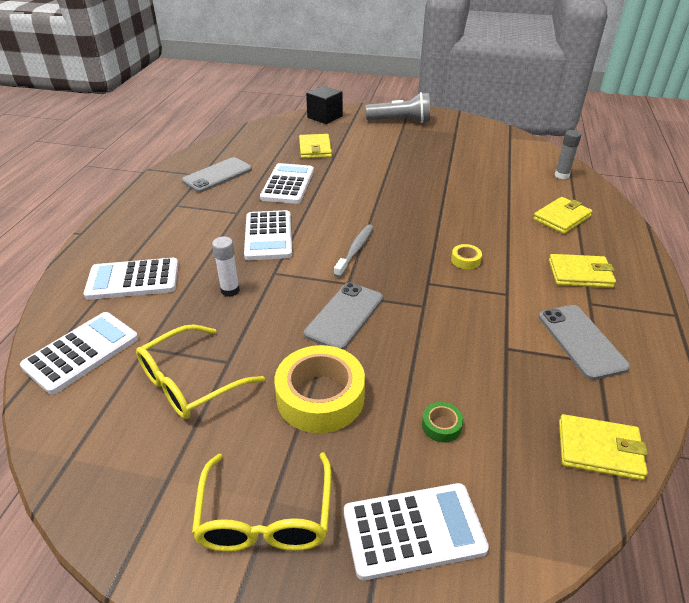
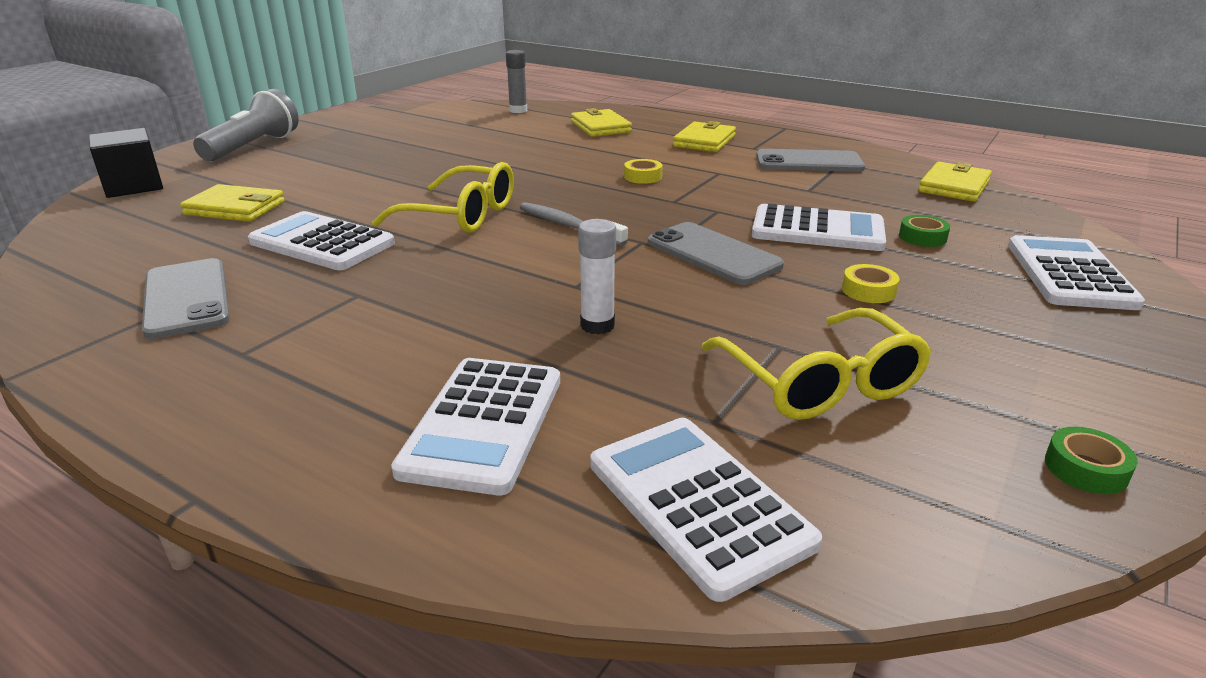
camera: 70 degrees left, 10 degrees down
yellow glasses [192,452,331,552] -> yellow glasses moved to [372,162,514,233]
white calculator [244,210,292,260] -> white calculator moved to [752,203,886,251]
yellow tape [274,345,365,433] -> yellow tape [842,264,900,303], size x0.43
none -> green tape [1045,427,1138,494]

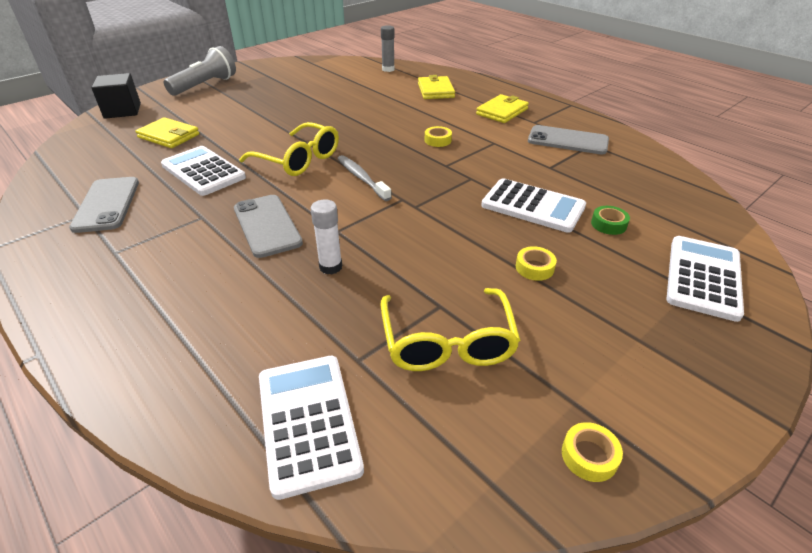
camera: 15 degrees right, 10 degrees up
white calculator [391,358,560,495] -> none
grey phone [648,222,784,285] -> grey phone moved to [234,195,303,258]
yellow wallet [918,162,992,202] -> none
green tape [1045,427,1138,494] -> yellow tape [562,422,623,482]

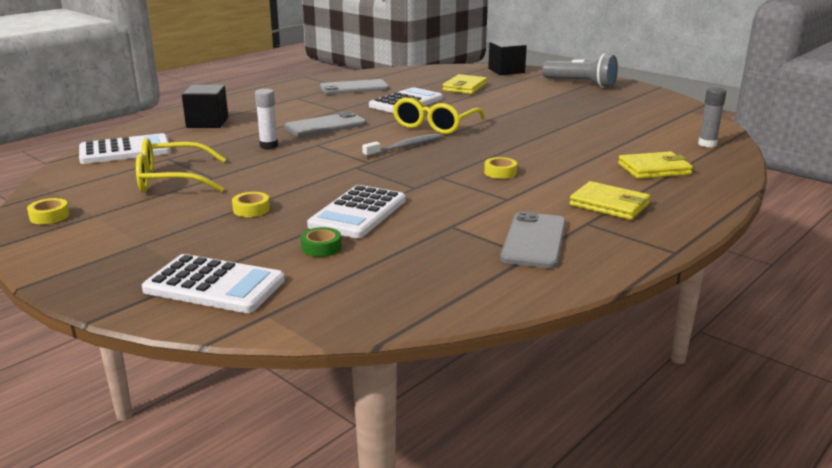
camera: 85 degrees right, 15 degrees down
none -> black cube [182,85,228,128]

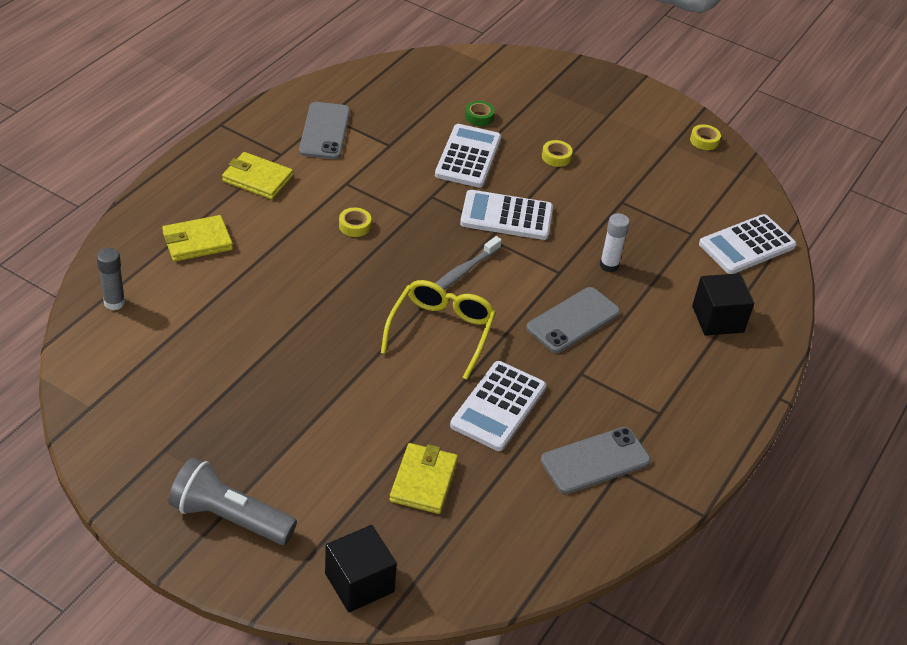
camera: 165 degrees right, 20 degrees up
yellow glasses [136,138,226,192] -> none
white calculator [142,254,285,313] -> white calculator moved to [460,190,553,240]

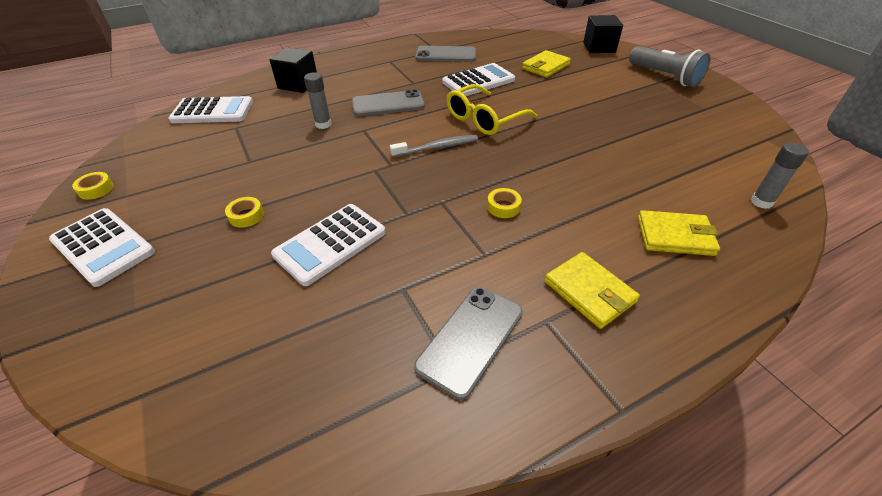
camera: 145 degrees left, 0 degrees up
white calculator [460,190,553,240] -> white calculator moved to [49,208,155,287]
green tape [465,101,495,126] -> none
white glue stick [600,213,630,273] -> grey glue stick [304,72,332,129]

